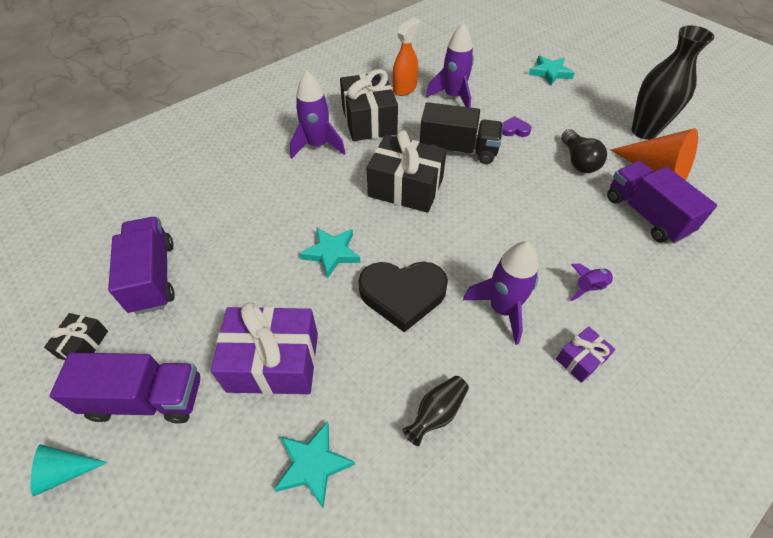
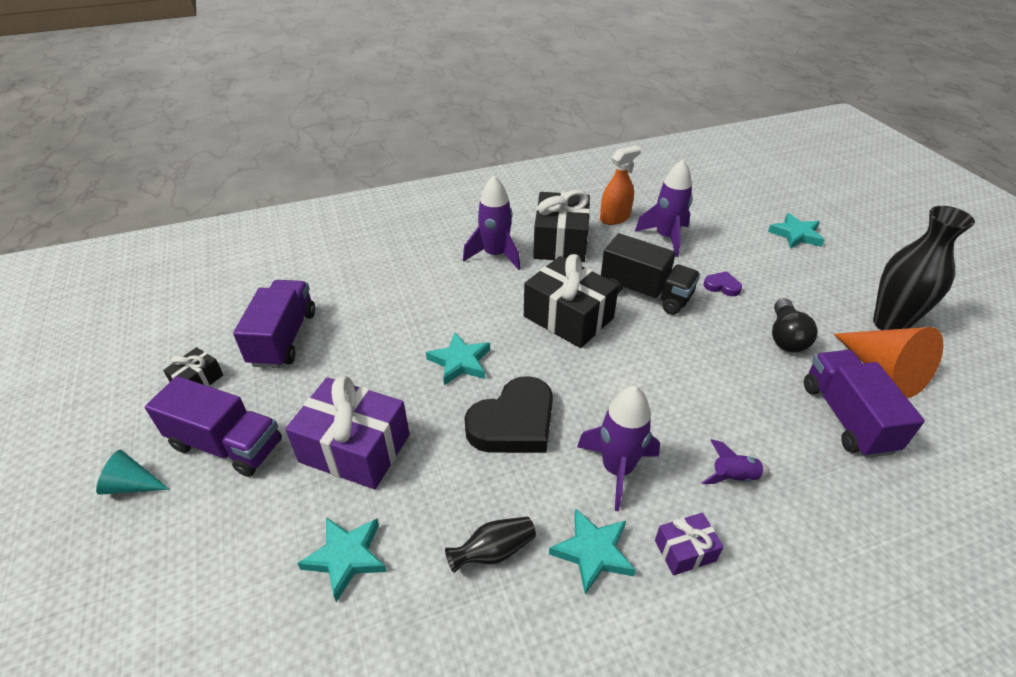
camera: 20 degrees right, 10 degrees down
black heart [358,262,448,332] -> black heart turned 60 degrees counterclockwise [464,376,553,453]
none -> turquoise star [549,508,636,595]

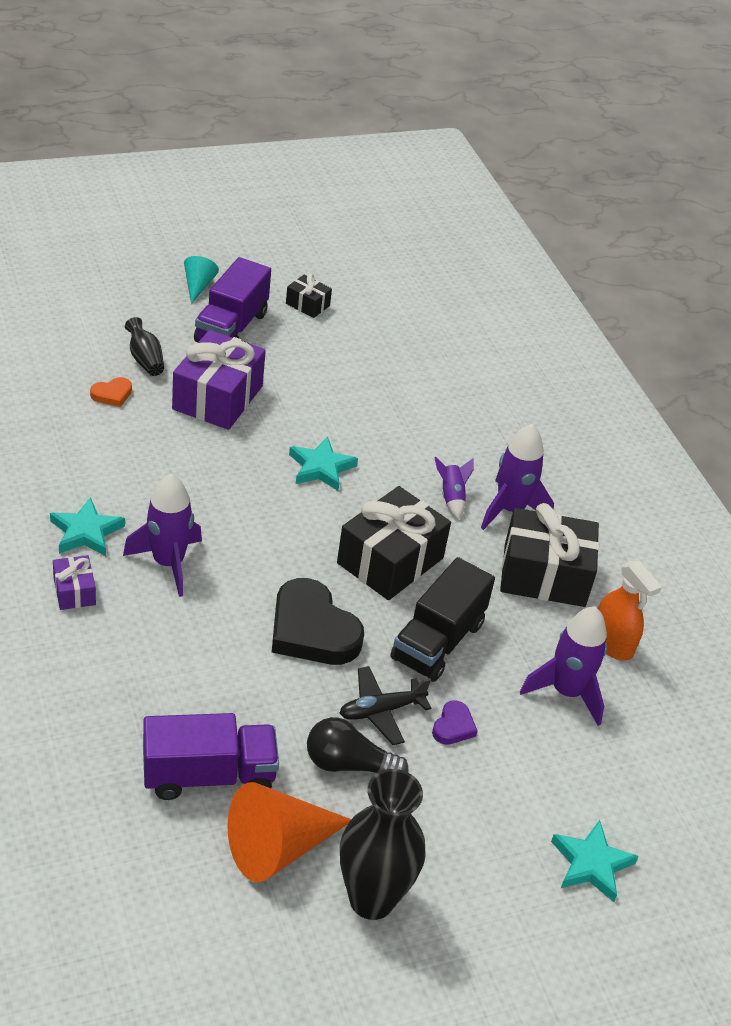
camera: 85 degrees right, 0 degrees up
purple truck [233,280,315,368] -> none
turquoise star [297,517,387,602] -> orange heart [90,377,132,407]
black vase [445,517,536,573] -> black vase moved to [125,317,164,376]
black heart [464,376,553,453] -> black heart moved to [272,578,364,665]
purple rocket [701,439,770,484] -> purple rocket moved to [434,457,474,519]
none -> black plane [339,666,431,745]

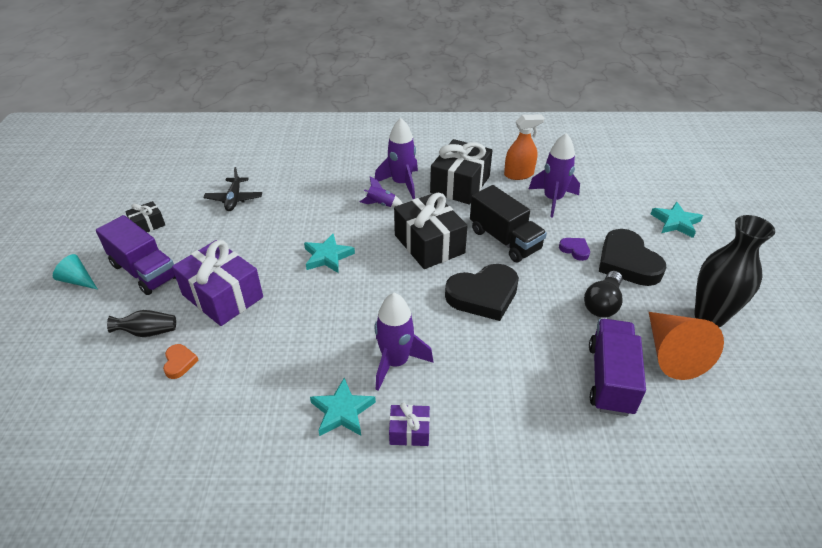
camera: 65 degrees left, 0 degrees up
black plane [339,666,431,745] -> black plane moved to [203,167,262,211]
none -> black heart [599,229,666,286]

